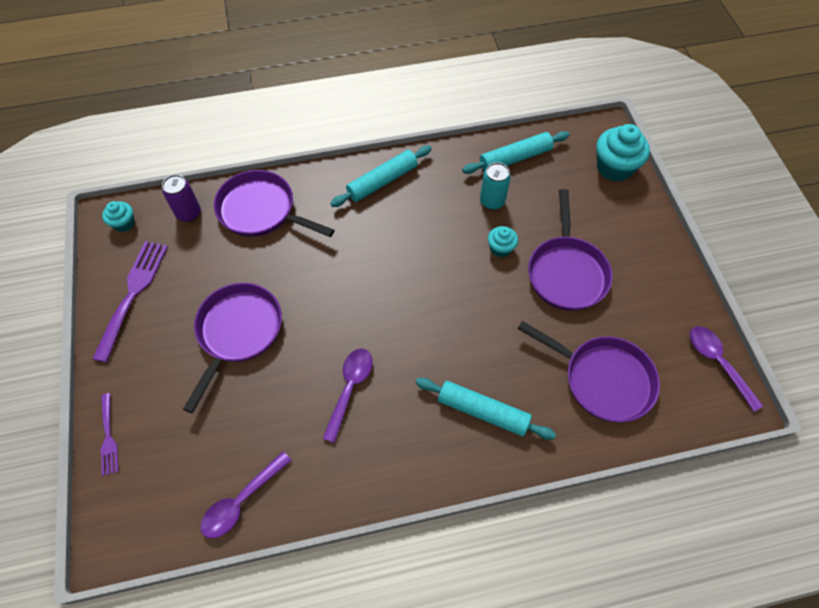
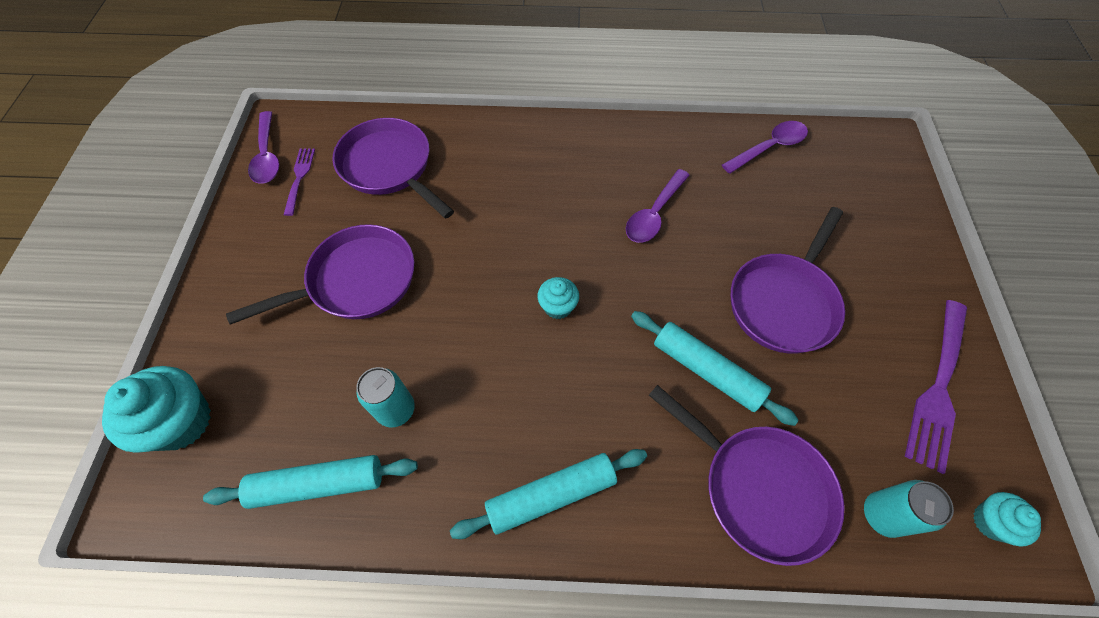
camera: 165 degrees left, 0 degrees up
purple fork [101,393,119,476] -> purple fork moved to [284,148,315,216]
purple can [162,175,201,222] -> turquoise can [864,480,954,538]
turquoise rolling pin [416,378,556,440] -> turquoise rolling pin moved to [631,311,799,426]
turquoise cupcake [488,226,518,257] -> turquoise cupcake moved to [537,277,579,319]
purple pan [528,189,613,311] -> purple pan turned 45 degrees clockwise [226,224,414,325]

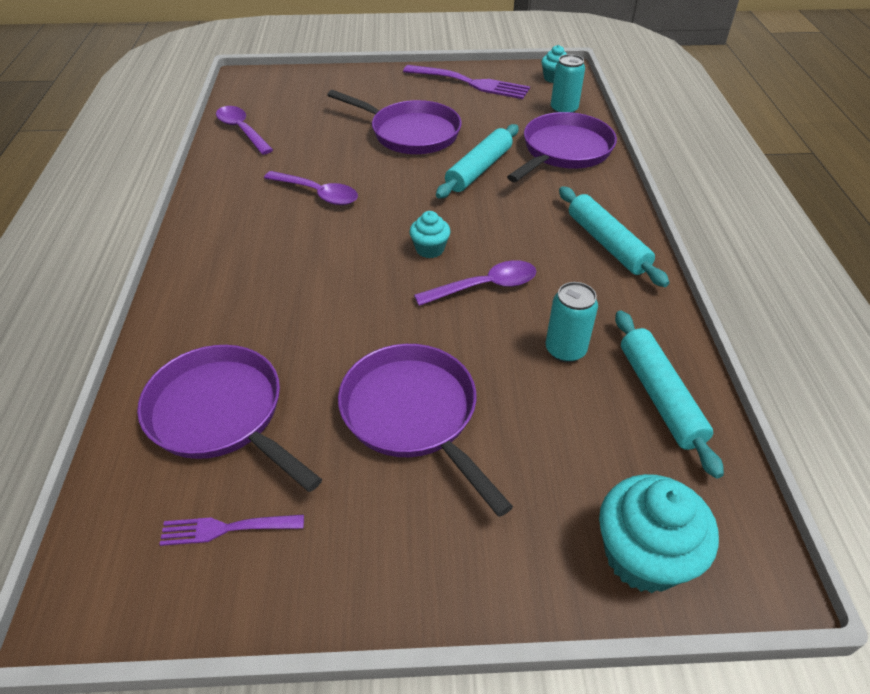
camera: 95 degrees left, 15 degrees down
purple spoon [248,111,279,184] -> purple spoon moved to [414,260,536,306]
purple pan [332,118,454,219] -> purple pan turned 90 degrees clockwise [137,345,322,492]

